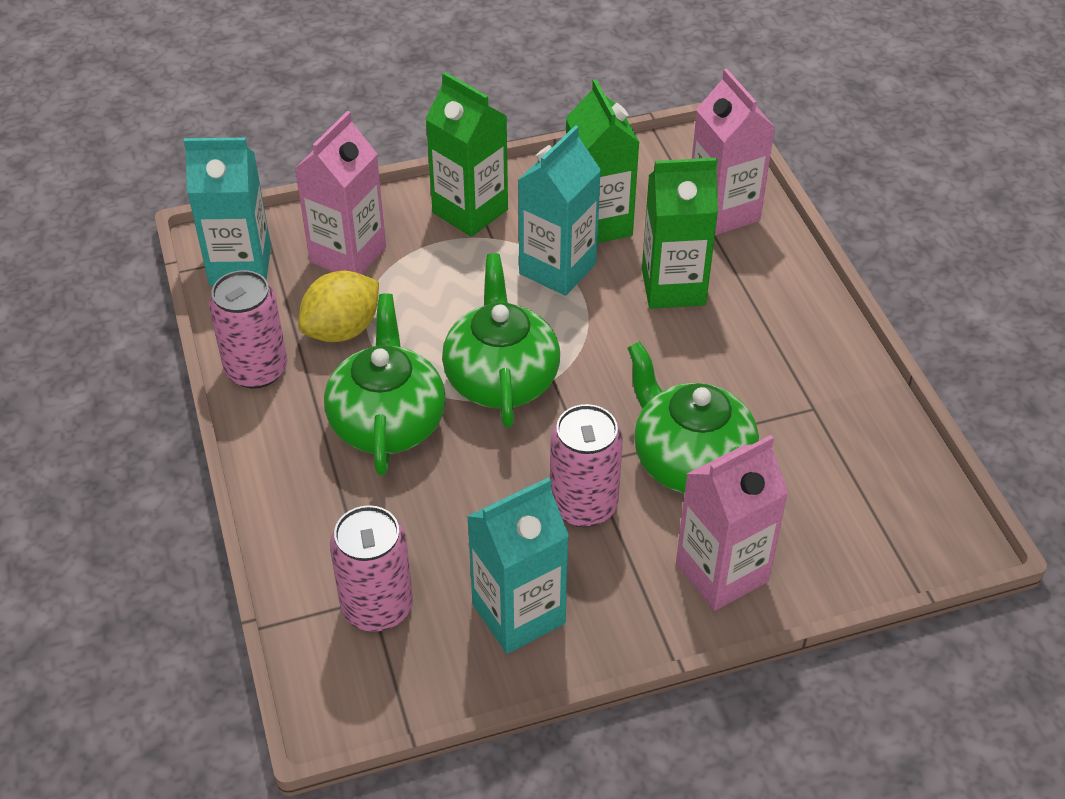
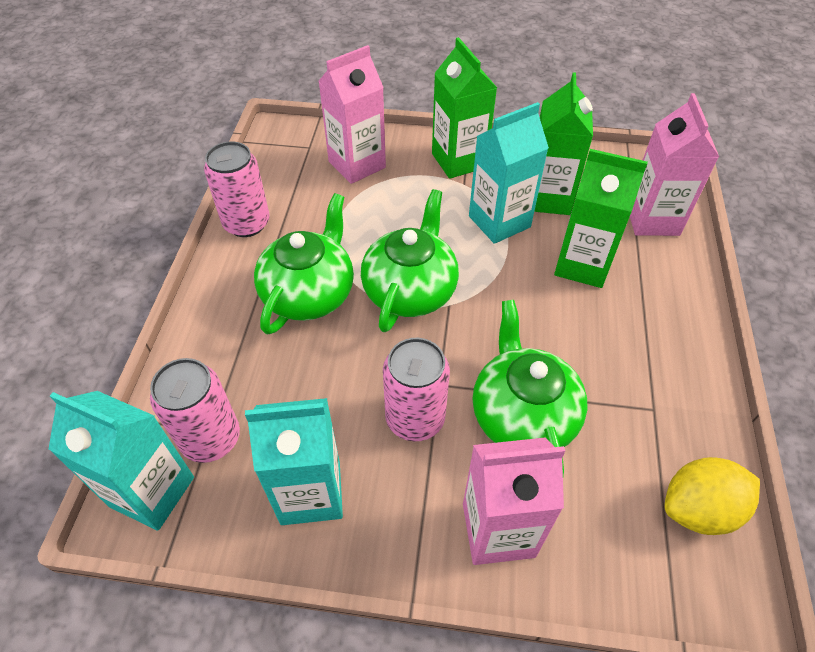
camera: 25 degrees right, 5 degrees up
turquoise carton [183,137,271,286] -> turquoise carton moved to [48,391,194,531]
yellow lemon [298,271,379,342] -> yellow lemon moved to [664,457,760,535]

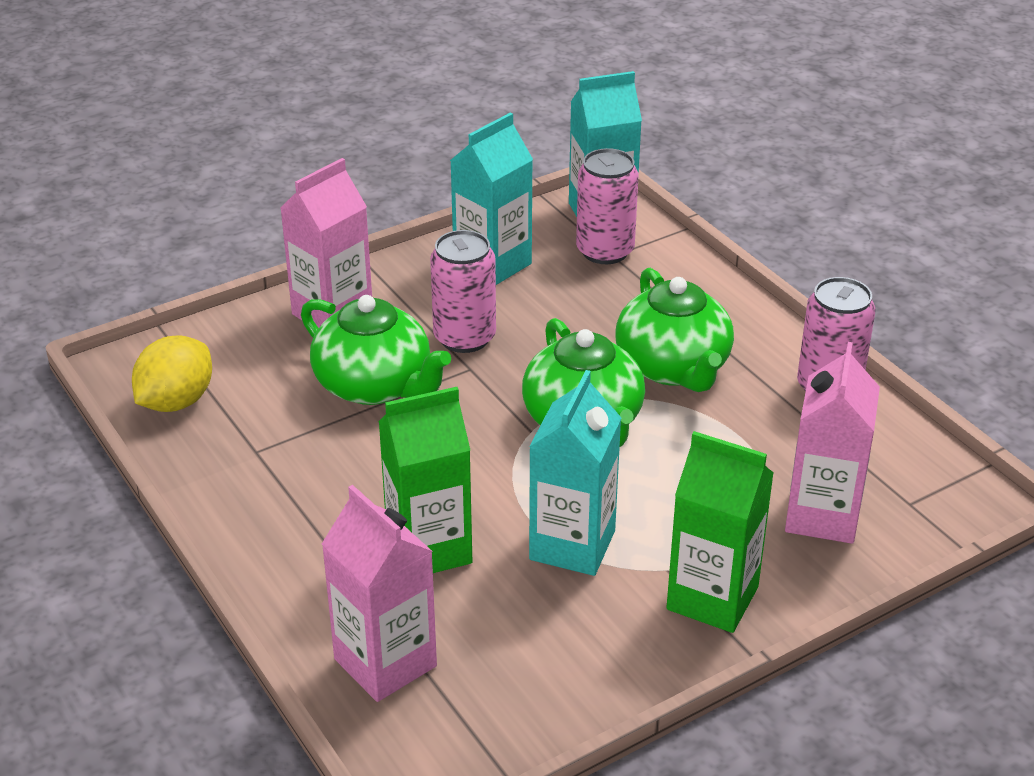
camera: 140 degrees right, 15 degrees down
green carton [534,72,593,215] -> none

